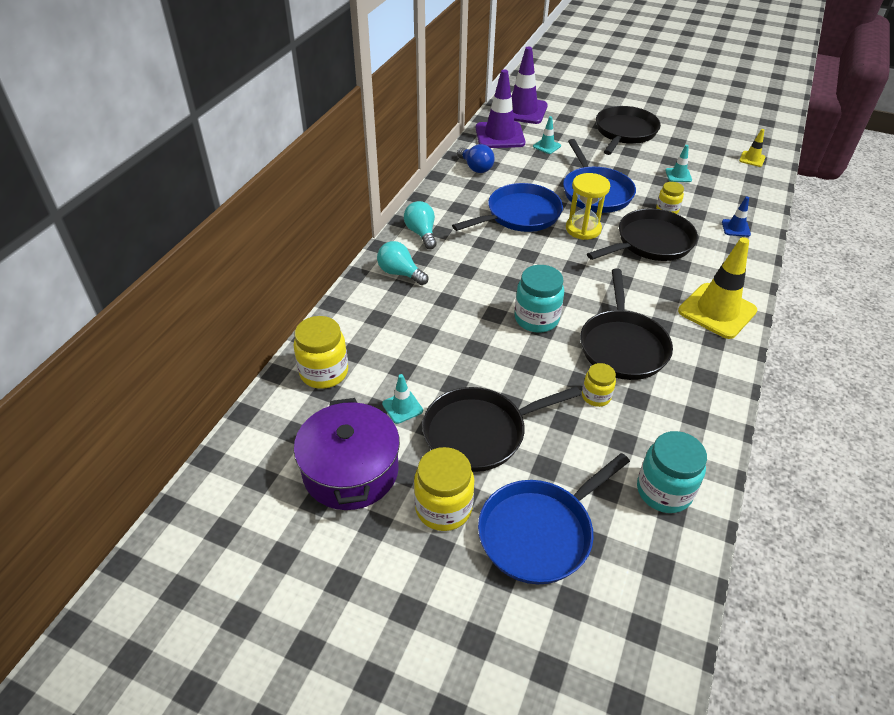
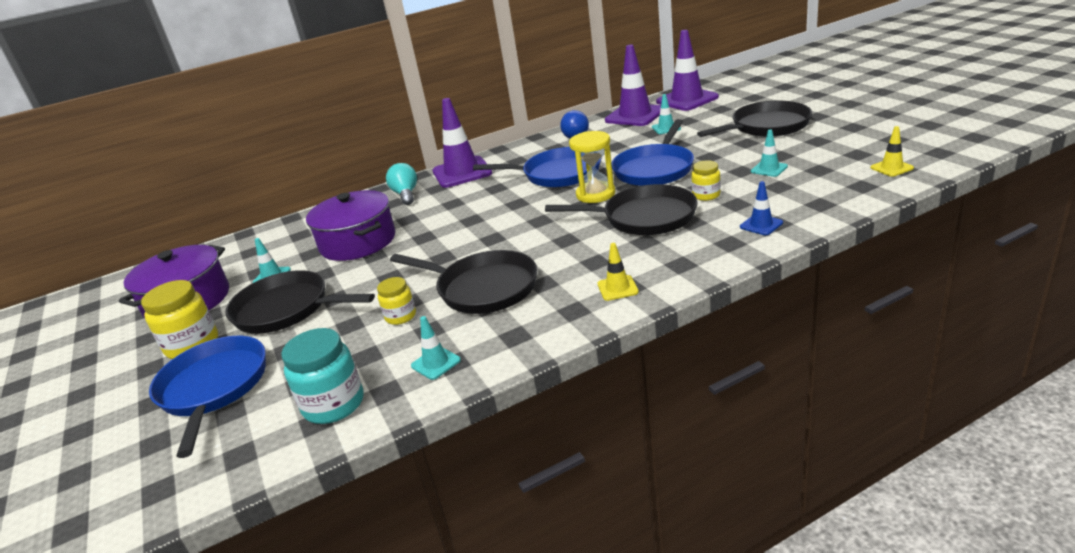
camera: 45 degrees right, 15 degrees down
yellow jar [293,316,348,389] -> none
turquoise light bulb [404,201,437,249] -> purple traffic cone [432,98,492,188]
blue pan [478,453,630,584] -> blue pan turned 75 degrees clockwise [149,336,266,458]
turquoise jar [514,265,564,332] -> none
black pan [580,268,673,380] -> black pan turned 105 degrees counterclockwise [390,250,537,314]
yellow traffic cone [678,237,757,339] -> yellow traffic cone [598,243,639,301], size x0.47
none -> purple pot [306,190,395,261]
none -> turquoise traffic cone [411,316,461,380]

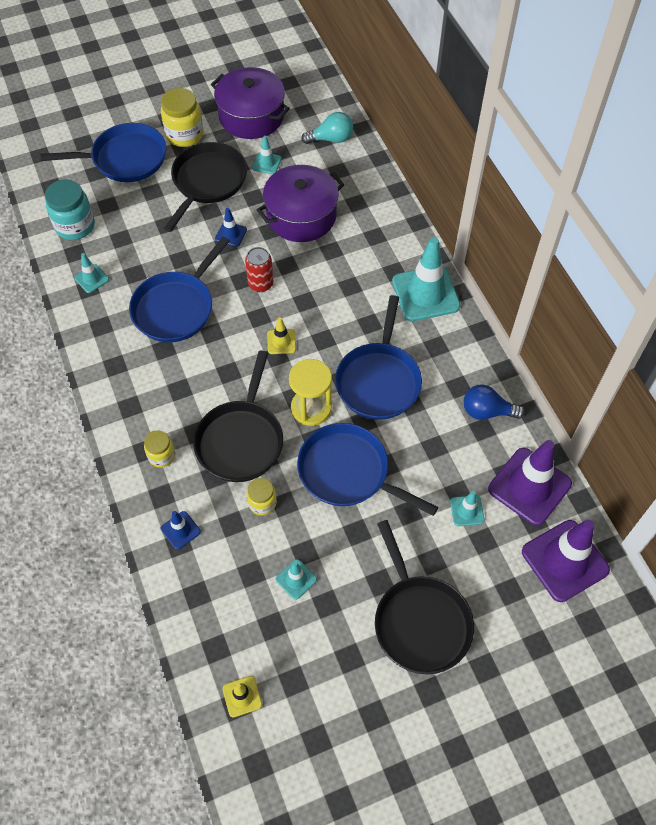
camera: 90 degrees right, 30 degrees up
yellow jar [377,277,416,325] -> yellow jar moved to [144,430,175,468]
turquoise light bulb [386,163,417,205] -> turquoise light bulb moved to [301,112,353,144]
black pan [390,250,537,314] -> blue pan [129,237,230,342]
purple traffic cone [432,98,492,188] -> turquoise traffic cone [392,237,460,322]
yellow traffic cone [598,243,639,301] -> yellow traffic cone moved to [267,317,296,354]
none -> blue traffic cone [215,208,247,247]
none -> red can [245,247,273,292]

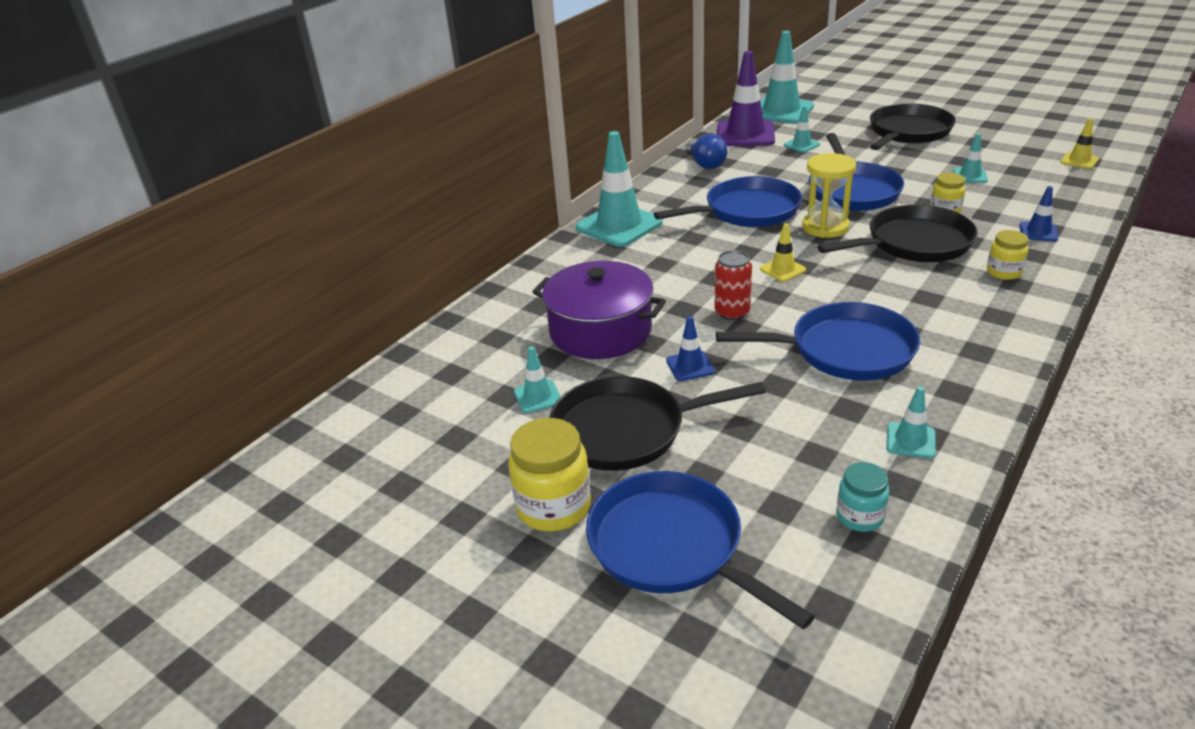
camera: 120 degrees left, 25 degrees down
turquoise jar [45,179,95,240] -> turquoise jar [836,462,890,532], size x0.59
purple pot [211,67,290,139] -> none
turquoise light bulb [301,112,353,144] -> none
purple traffic cone [522,519,610,602] -> turquoise traffic cone [760,31,814,124]

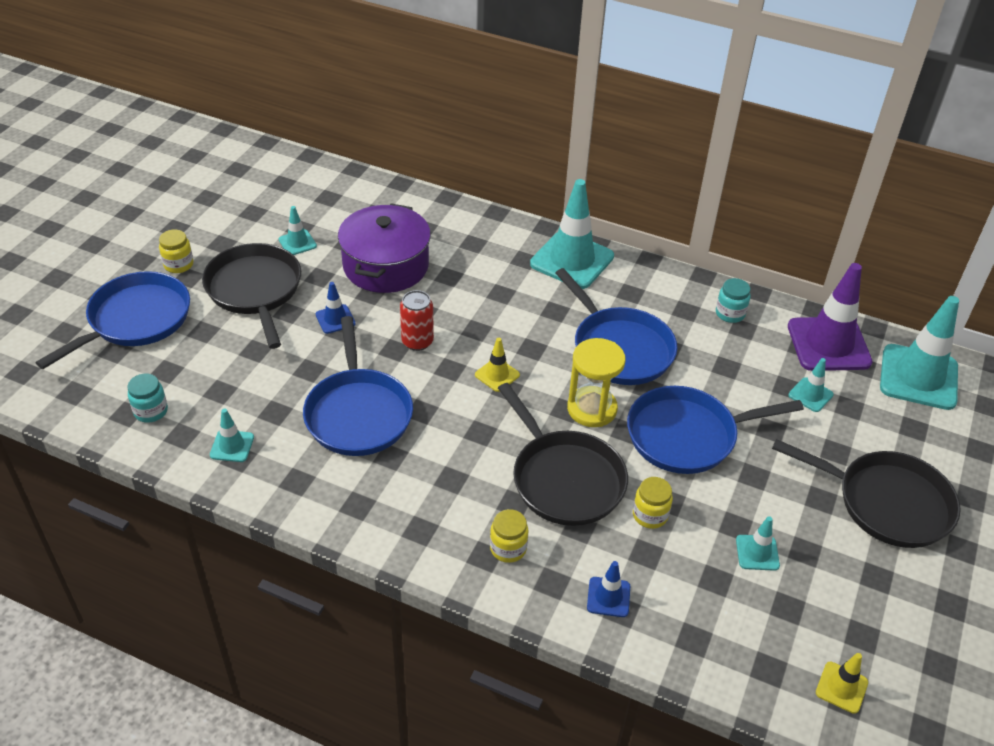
camera: 75 degrees right, 10 degrees up
yellow jar [508,418,591,531] -> yellow jar [159,229,194,273], size x0.59
blue light bulb [685,134,728,169] -> turquoise jar [716,278,751,323]

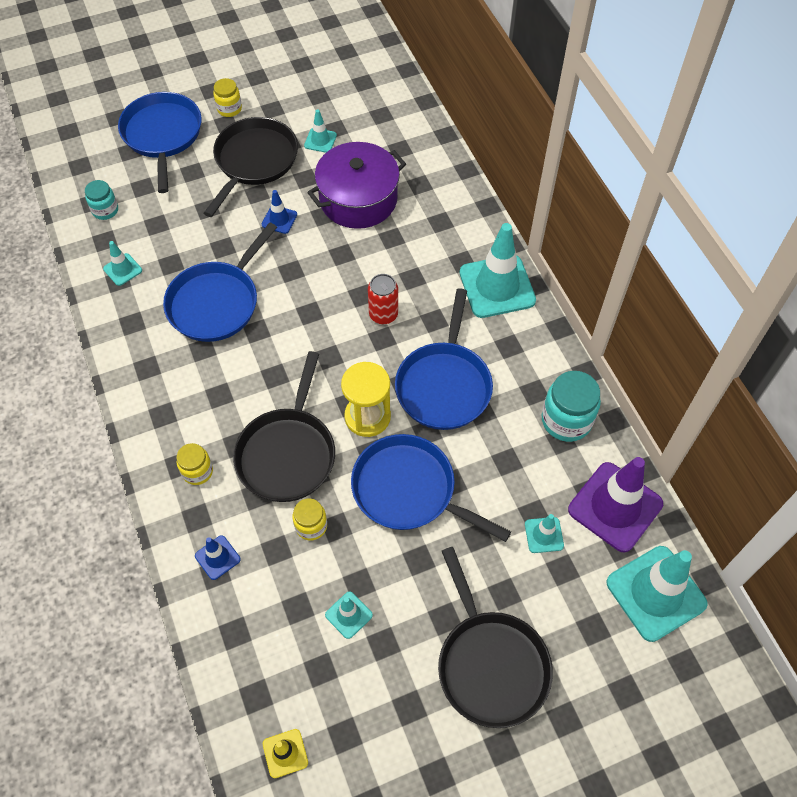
camera: 45 degrees right, 15 degrees up
blue pan [36,271,190,369] -> blue pan turned 90 degrees counterclockwise [118,92,202,193]
red can [400,290,434,351] -> red can moved to [368,274,398,324]
yellow traffic cone [475,338,520,392] -> none
turquoise jar [716,278,751,323] -> turquoise jar [542,371,601,442], size x1.68

